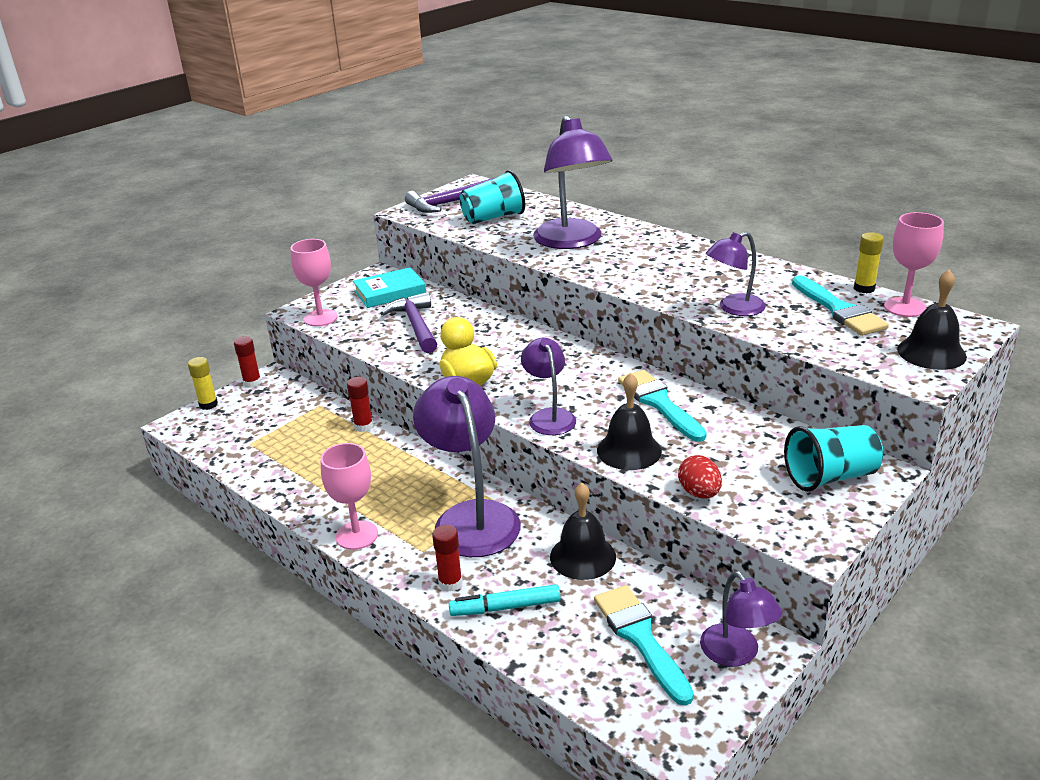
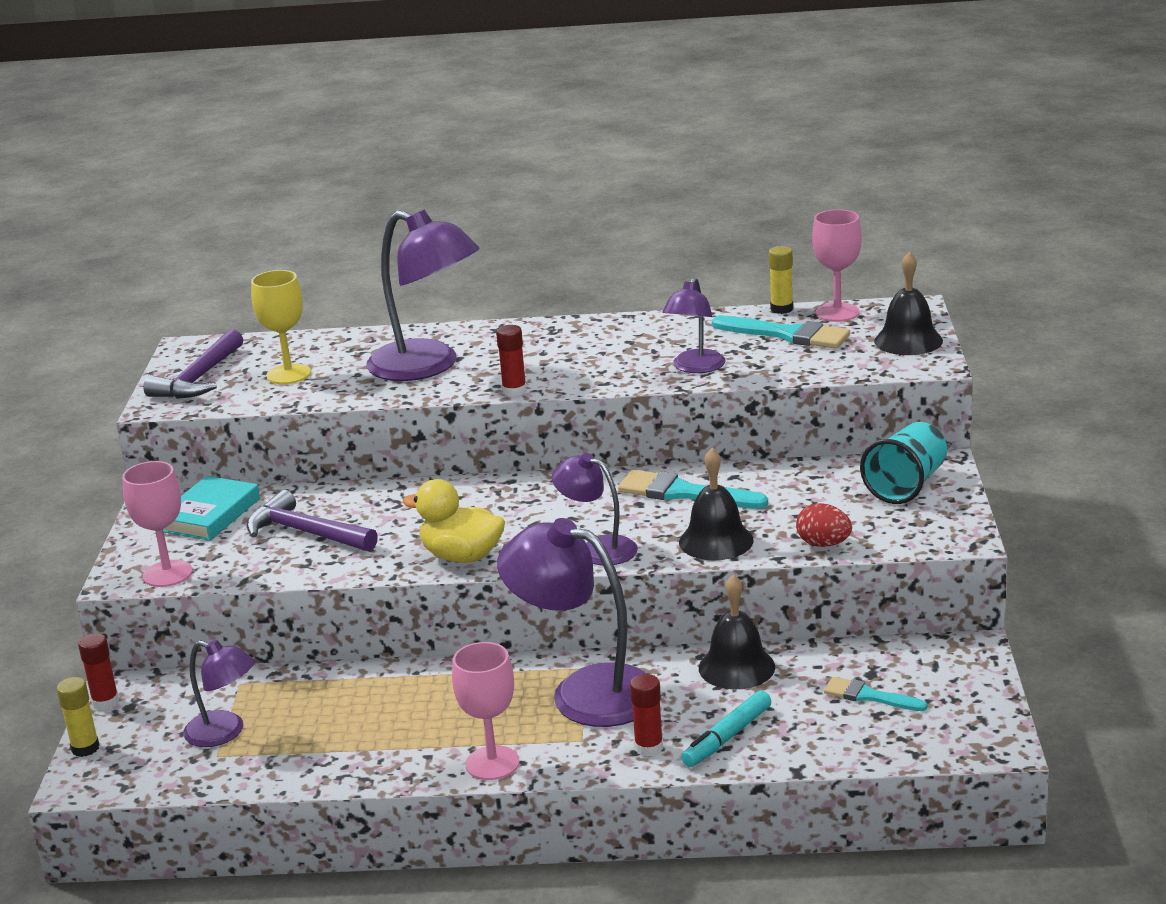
camera: 40 degrees left, 5 degrees down
red glue stick [347,377,373,432] -> red glue stick moved to [496,325,527,397]
turquoise cup [459,170,525,224] -> yellow goblet [251,270,311,384]
turquoise brush [594,585,694,706] -> turquoise brush [824,677,928,711], size x0.61
purple lamp [700,571,782,667] -> purple lamp moved to [183,640,255,747]

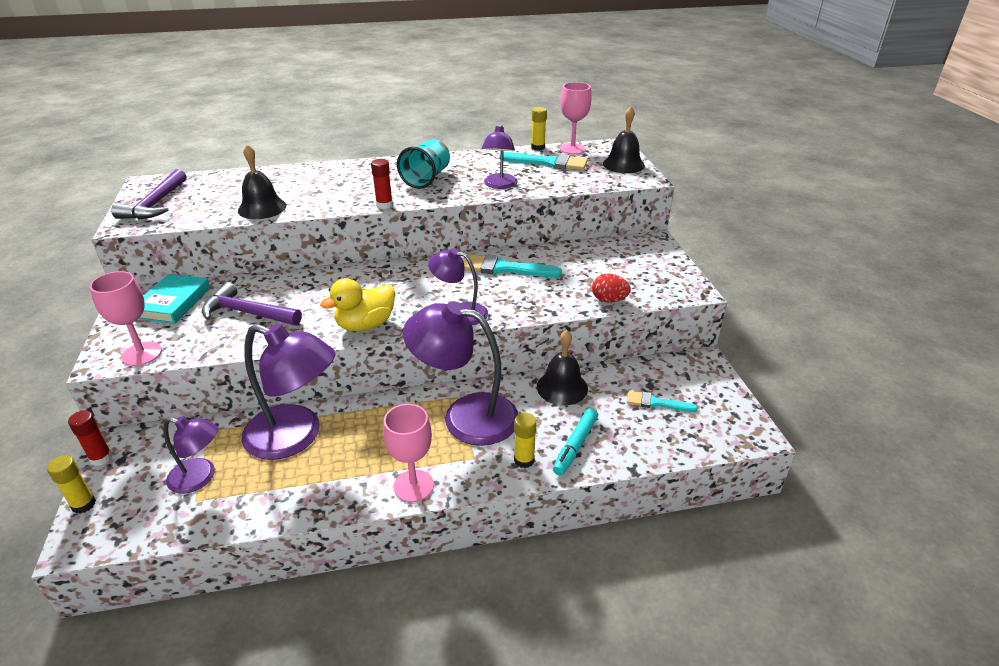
camera: 15 degrees left, 10 degrees up
yellow goblet [251,270,311,384] -> none
purple lamp [366,209,480,381] -> purple lamp moved to [242,324,336,460]
yellow duck [403,479,505,563] -> yellow duck turned 45 degrees counterclockwise [320,278,395,331]
red glue stick [630,674,663,757] -> yellow glue stick [514,413,537,468]
black bell [679,448,754,560] -> black bell moved to [238,144,286,219]
turquoise cup [860,422,947,504] -> turquoise cup moved to [397,139,450,189]

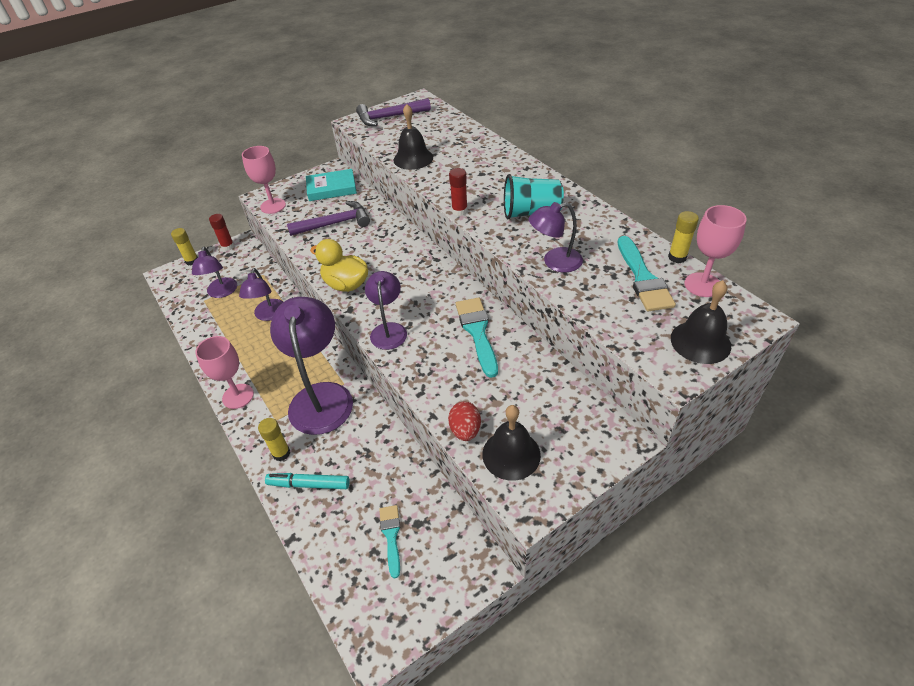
camera: 70 degrees right, 10 degrees up
purple hammer [202,282,302,325] -> purple hammer turned 75 degrees clockwise [287,201,370,236]
purple lamp [242,324,336,460] -> purple lamp [239,268,283,321], size x0.56
black bell [537,330,588,405] -> black bell moved to [482,405,541,481]

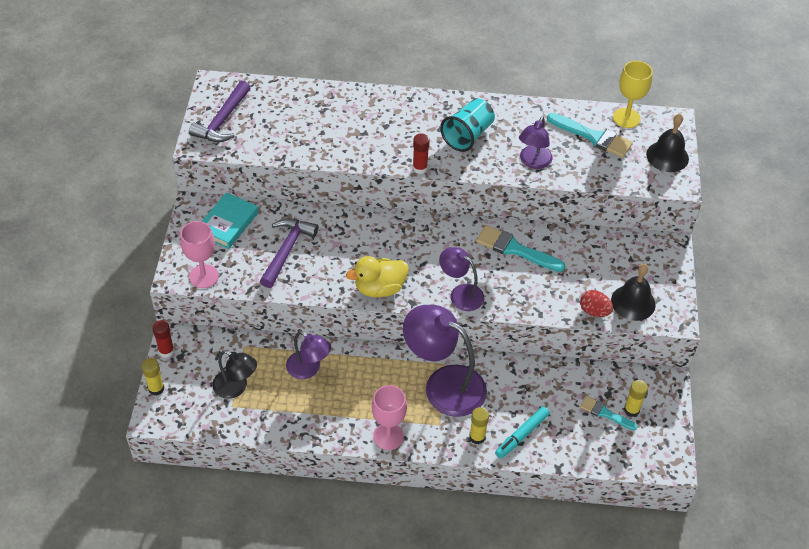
camera: 55 degrees left, 5 degrees up
purple lamp [192,247,237,298] -> black lamp [212,350,257,399]
black bell [393,104,433,170] -> none
yellow glue stick [668,211,699,263] -> yellow glue stick moved to [624,380,648,417]
pink goblet [684,205,747,297] -> yellow goblet [613,61,653,128]

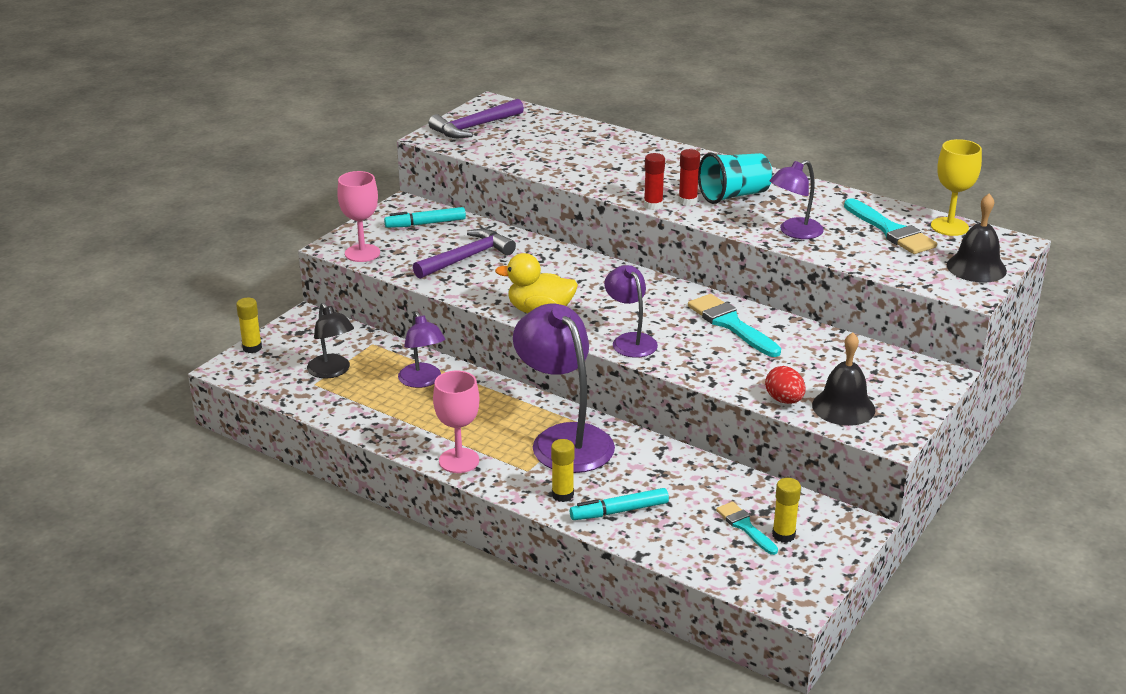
camera: 30 degrees right, 20 degrees down
red glue stick [152,320,174,358] -> red glue stick moved to [678,149,700,206]
turquoise book [201,192,258,249] -> turquoise marker [384,207,466,228]

